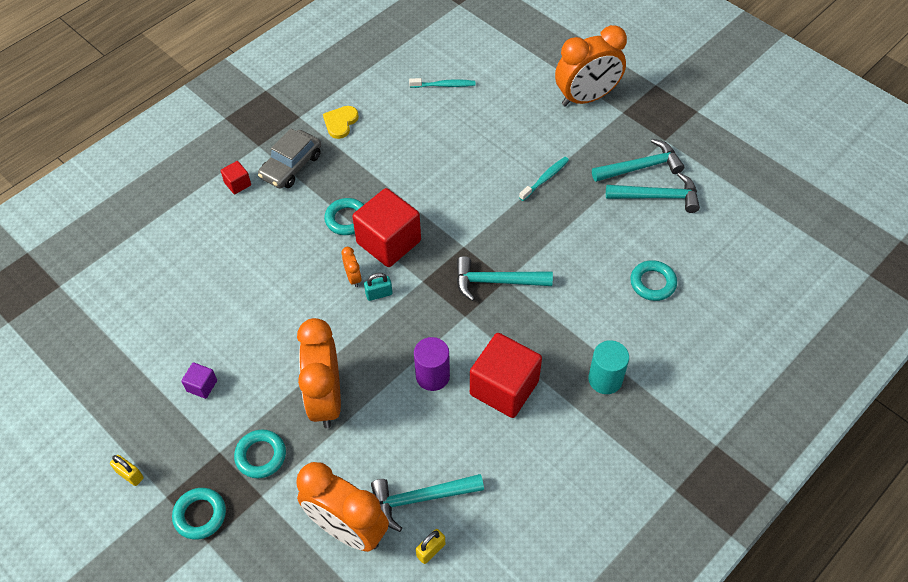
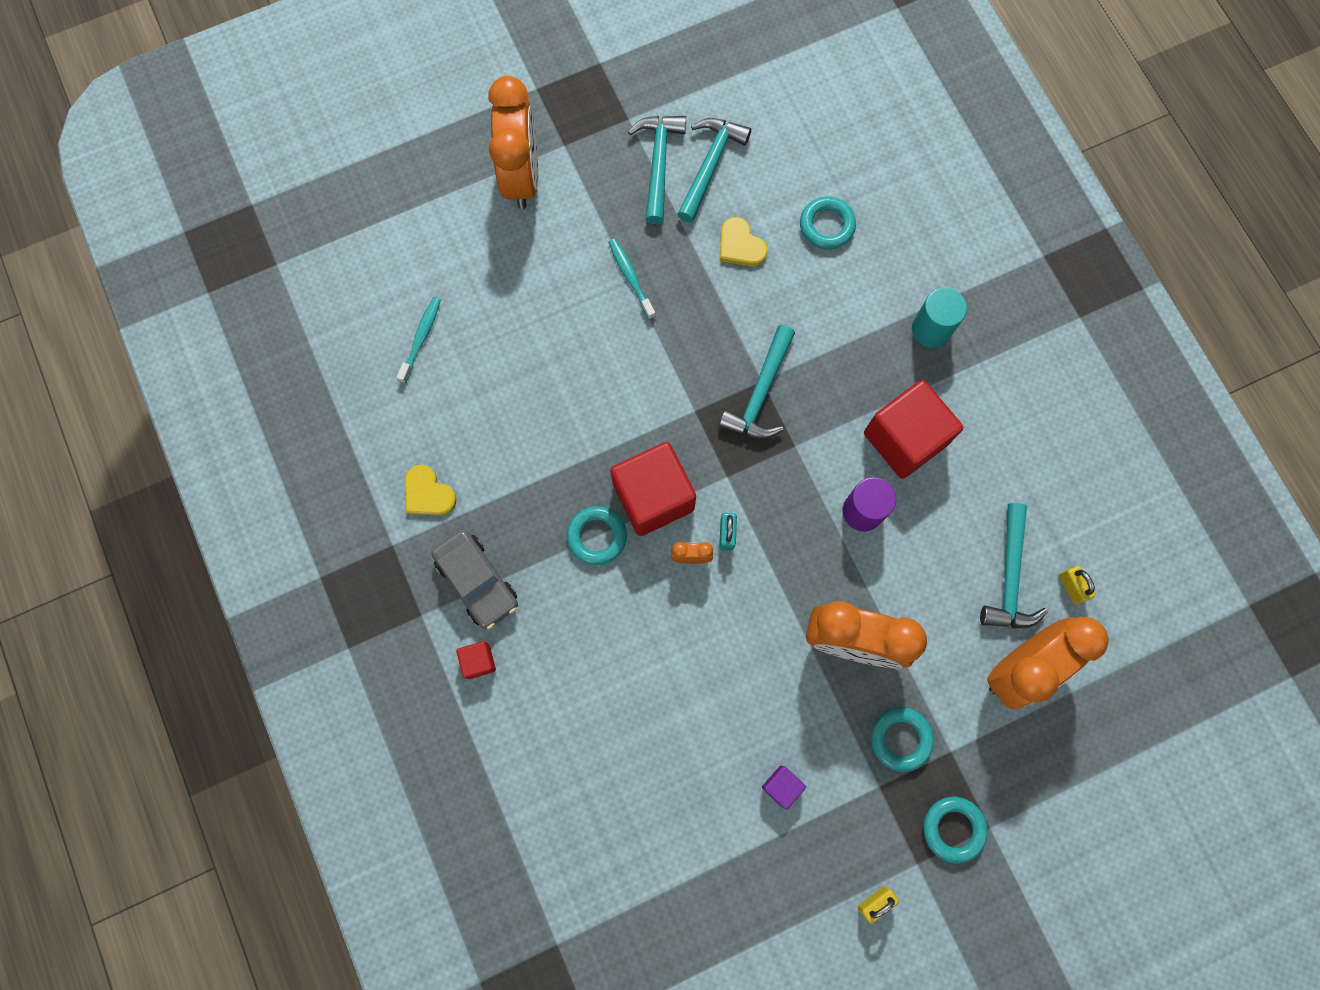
camera: 70 degrees left, 20 degrees up
none -> yellow heart [720,217,768,266]

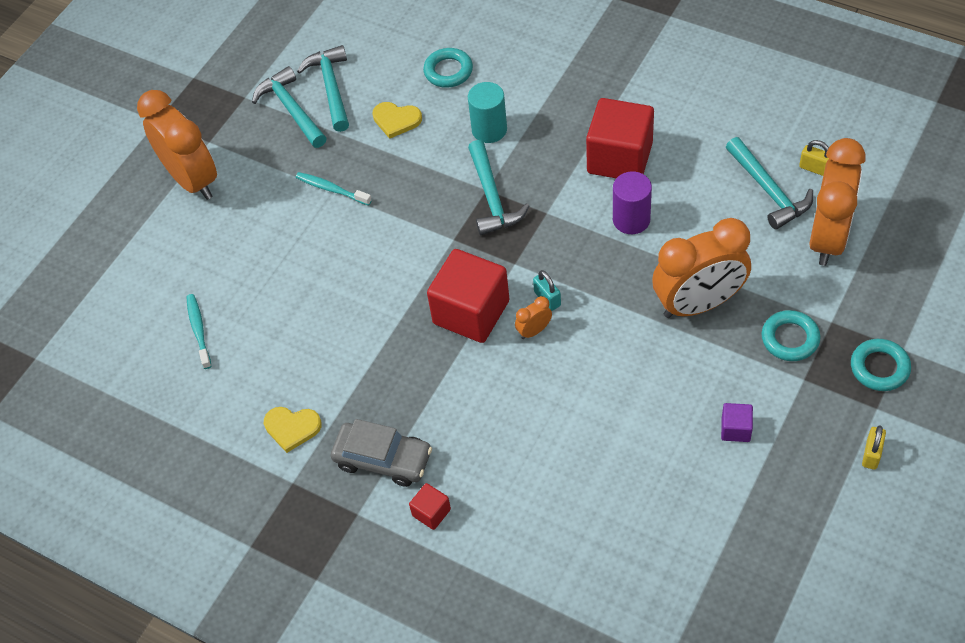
camera: 30 degrees left, 20 degrees down
turquoise ring [567,506,627,565] -> none
turquoise cylinder [912,288,967,348] -> turquoise cylinder moved to [468,82,507,143]

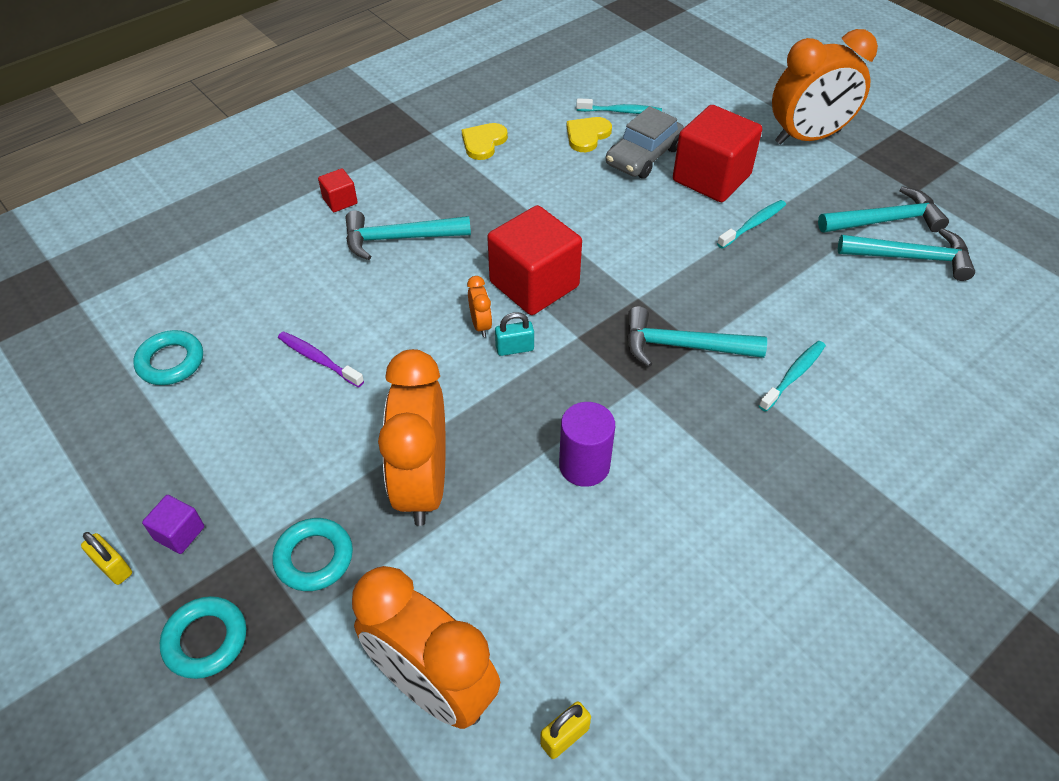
camera: 105 degrees right, 5 degrees down
grey car [331,419,432,487] -> grey car moved to [606,106,684,179]
yellow heart [372,102,422,139] -> yellow heart moved to [567,117,612,152]
turquoise ring [423,48,473,88] -> turquoise ring moved to [133,330,203,385]
turquoise cylinder [468,82,507,143] -> turquoise toothbrush [759,341,826,412]
red cube [586,98,654,178] -> red cube moved to [673,105,762,202]
purple cube [721,403,753,442] -> purple cube moved to [142,495,205,554]
turquoise hammer [726,137,813,230] -> turquoise hammer moved to [346,211,471,260]
none -> purple toothbrush [278,331,364,388]

